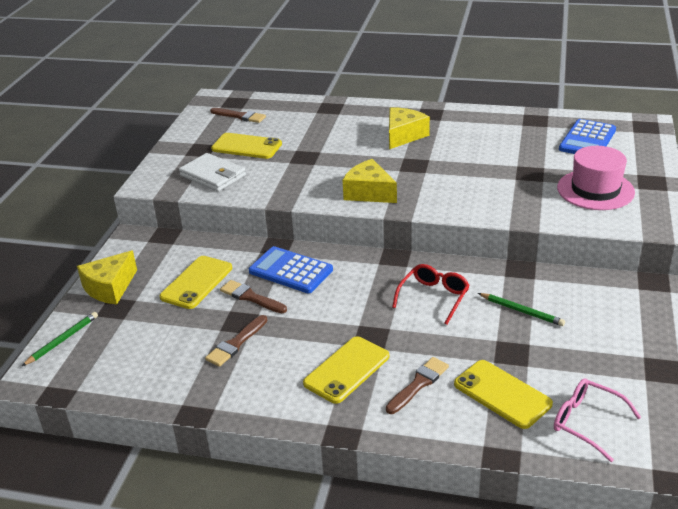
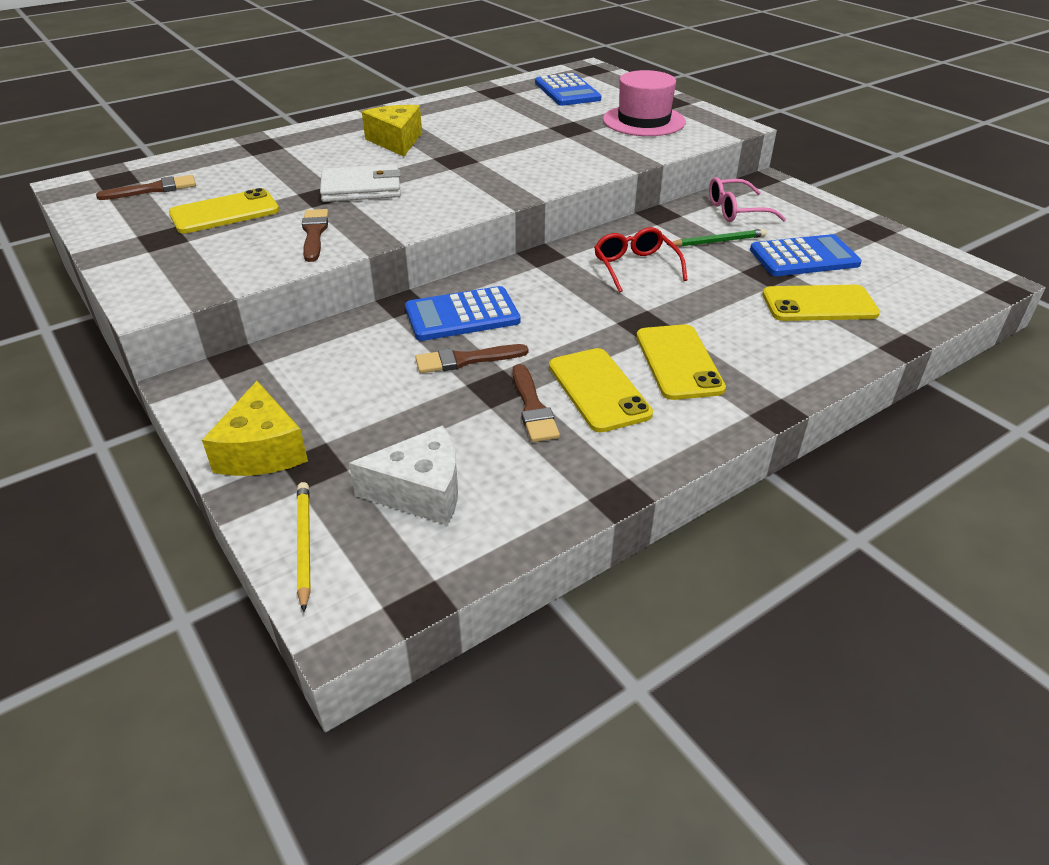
camera: 50 degrees left, 5 degrees up
green pencil [22,312,98,366] -> yellow pencil [297,482,311,612]
yellow phone [160,256,232,309] -> yellow phone moved to [549,348,653,432]
white wallet [179,153,246,192] -> white wallet moved to [320,164,401,202]
yellow cheese [343,159,397,203] -> none
brown brush [386,357,449,414] -> brown brush moved to [302,209,328,262]
pink glasses [554,378,641,462] -> pink glasses moved to [709,177,786,222]
none -> white cheese [349,425,458,525]
none -> blue calculator [750,234,862,276]

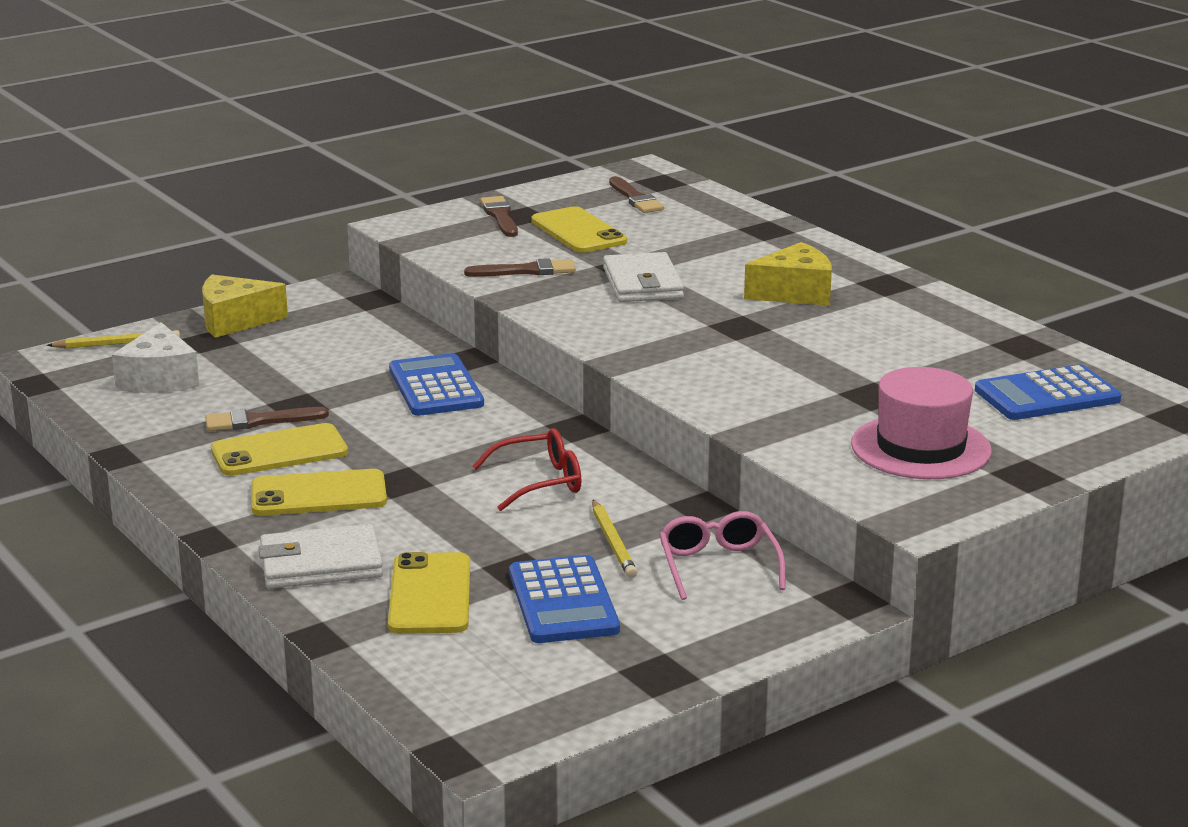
camera: 90 degrees right, 15 degrees down
brown brush [415,344,528,373] -> brown brush moved to [480,196,518,237]
green pencil [666,229,766,247] -> yellow pencil [592,500,637,578]
none -> white wallet [258,524,383,589]

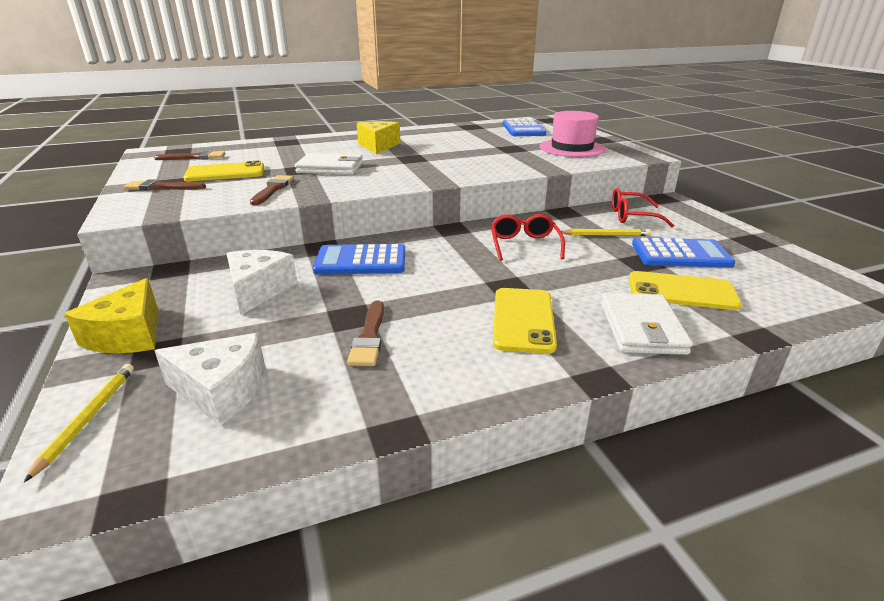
camera: 75 degrees left, 5 degrees up
yellow phone [211,423,348,476] -> none
pink glasses [659,511,786,600] -> red glasses [612,188,674,227]
none -> white cheese [226,250,297,315]

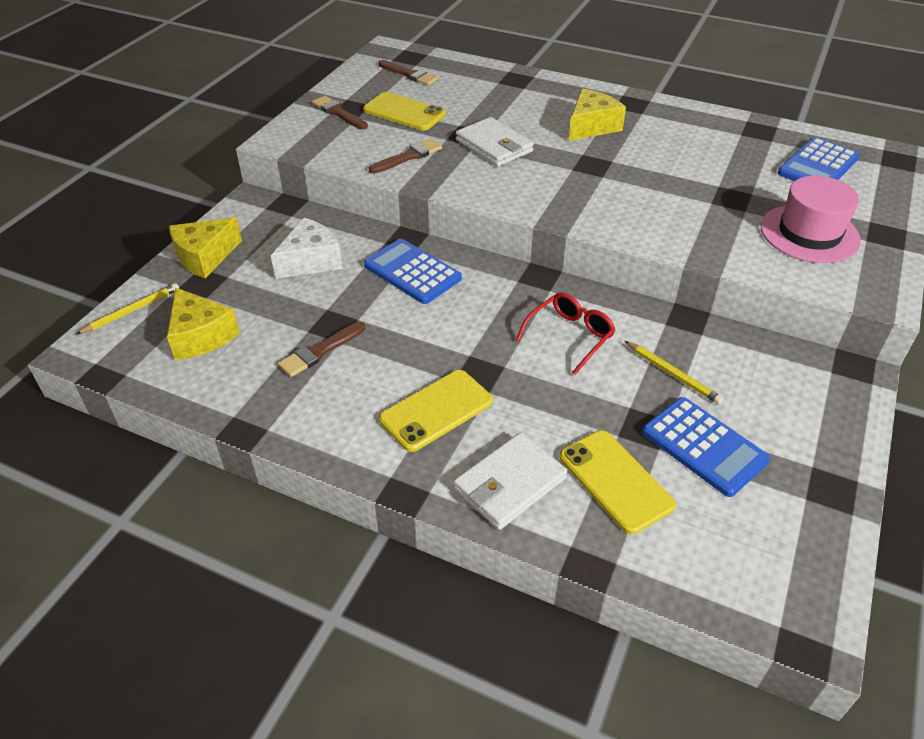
camera: 45 degrees right, 15 degrees up
white cheese [154,333,265,426] -> yellow cheese [167,288,240,360]
red glasses [612,188,674,227] -> none

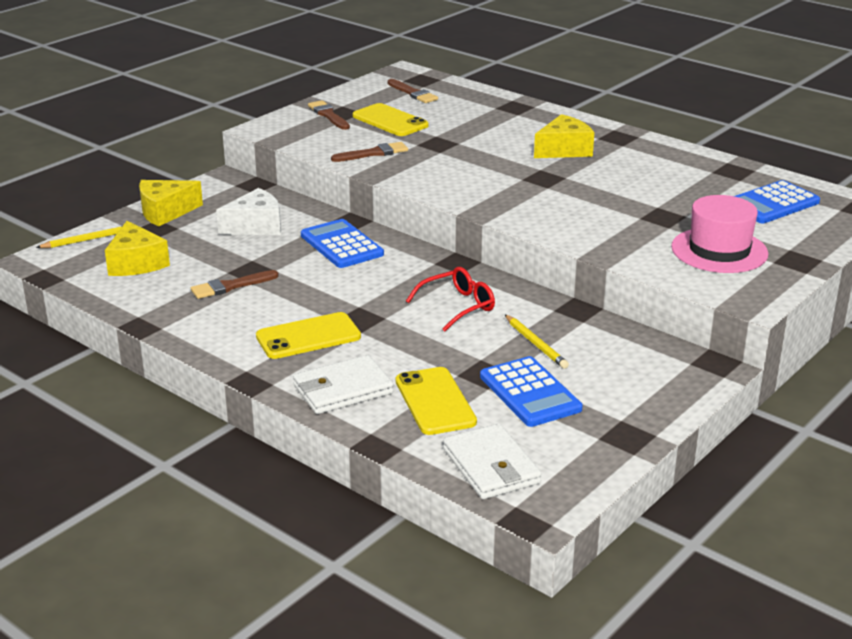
camera: 15 degrees right, 15 degrees down
white wallet [456,117,534,167] -> white wallet moved to [443,424,542,499]

